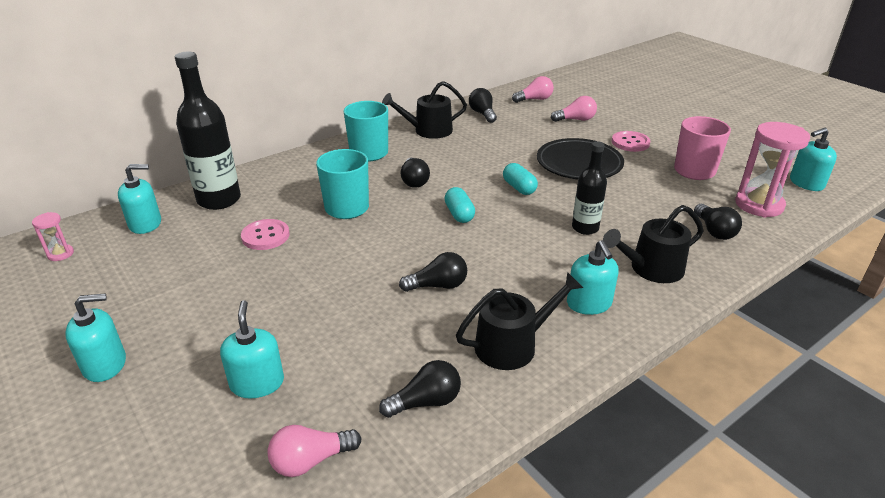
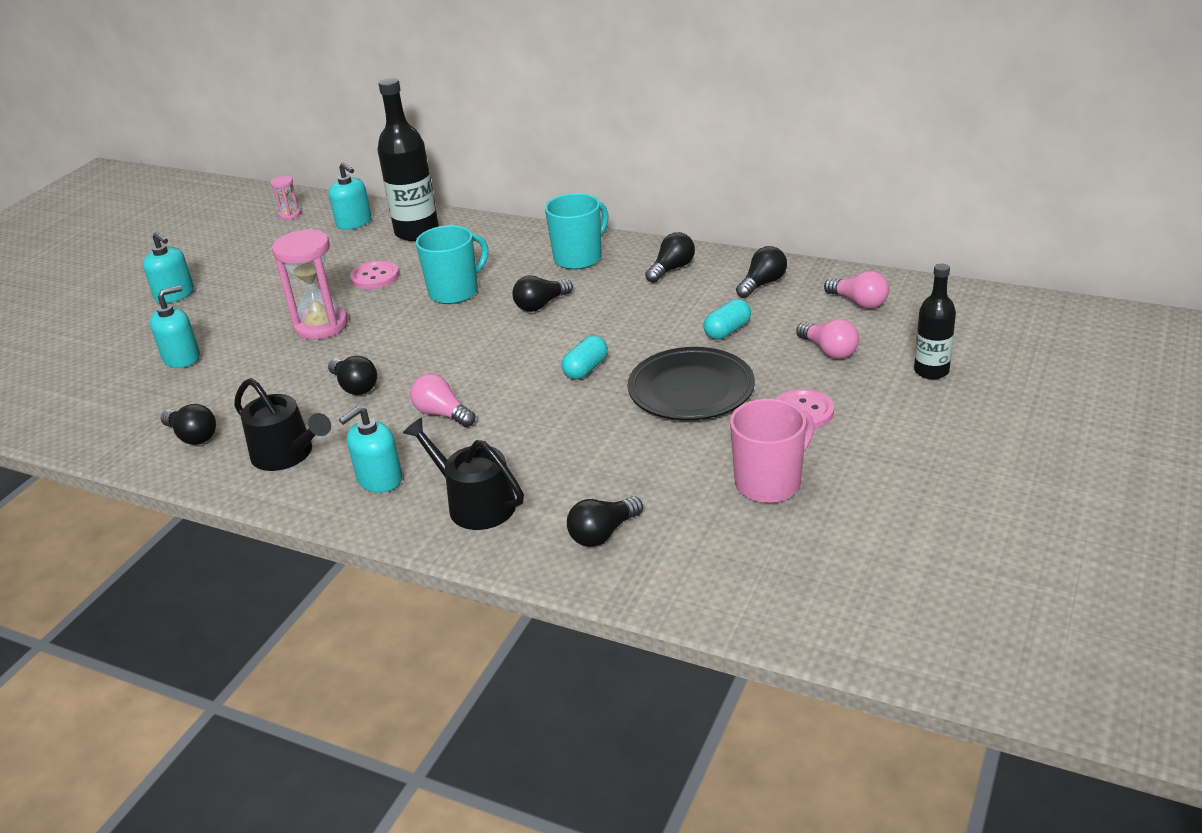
camera: 65 degrees right, 0 degrees up
pink light bulb [267,425,362,477] -> pink light bulb moved to [410,374,475,427]
black watering can [382,81,467,139] -> black light bulb [645,232,695,283]
turquoise capsule [444,187,475,223] -> turquoise capsule moved to [703,299,751,340]
black bottle [572,141,607,235] -> black bottle moved to [914,263,956,379]
pink hourglass [735,122,810,218] -> pink hourglass moved to [272,229,348,340]
turquoise soap dispenser [790,128,837,191] -> none

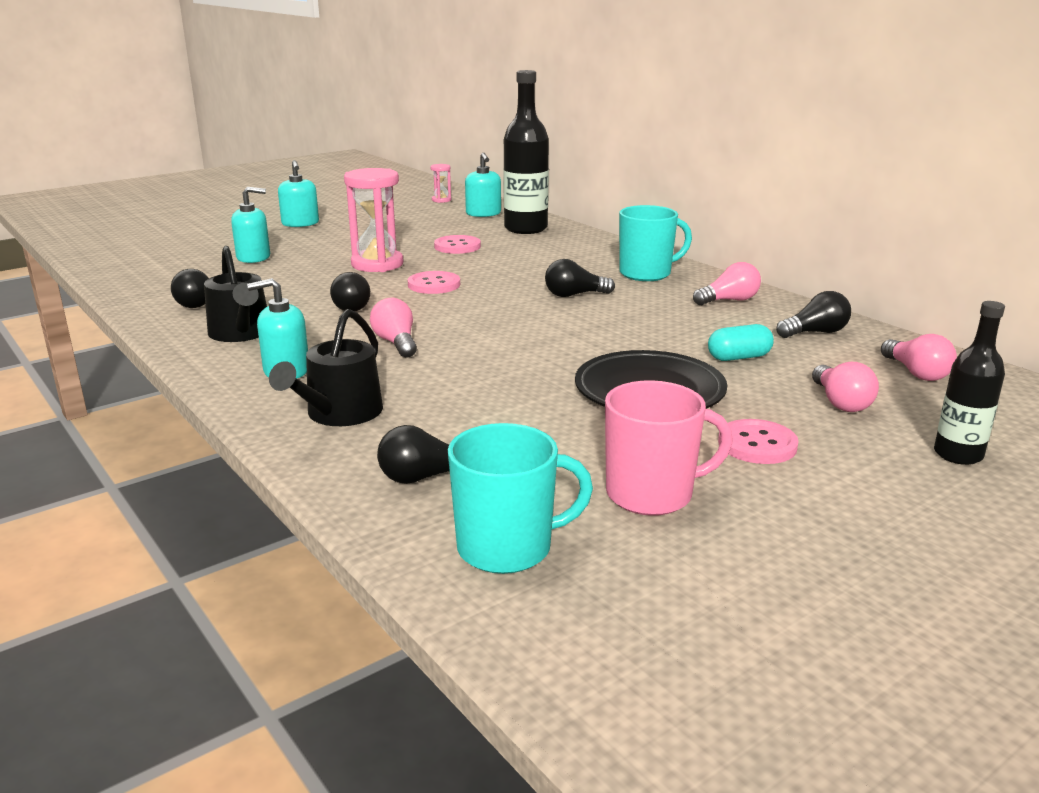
camera: 25 degrees right, 10 degrees down
black watering can [403,418,524,530] -> black watering can turned 135 degrees counterclockwise [269,309,383,426]
turquoise mug [416,225,488,304] -> turquoise mug moved to [448,423,593,574]
turquoise capsule [561,335,608,380] -> none
black light bulb [645,232,695,283] -> pink light bulb [693,262,761,305]
none -> pink button [408,271,460,294]

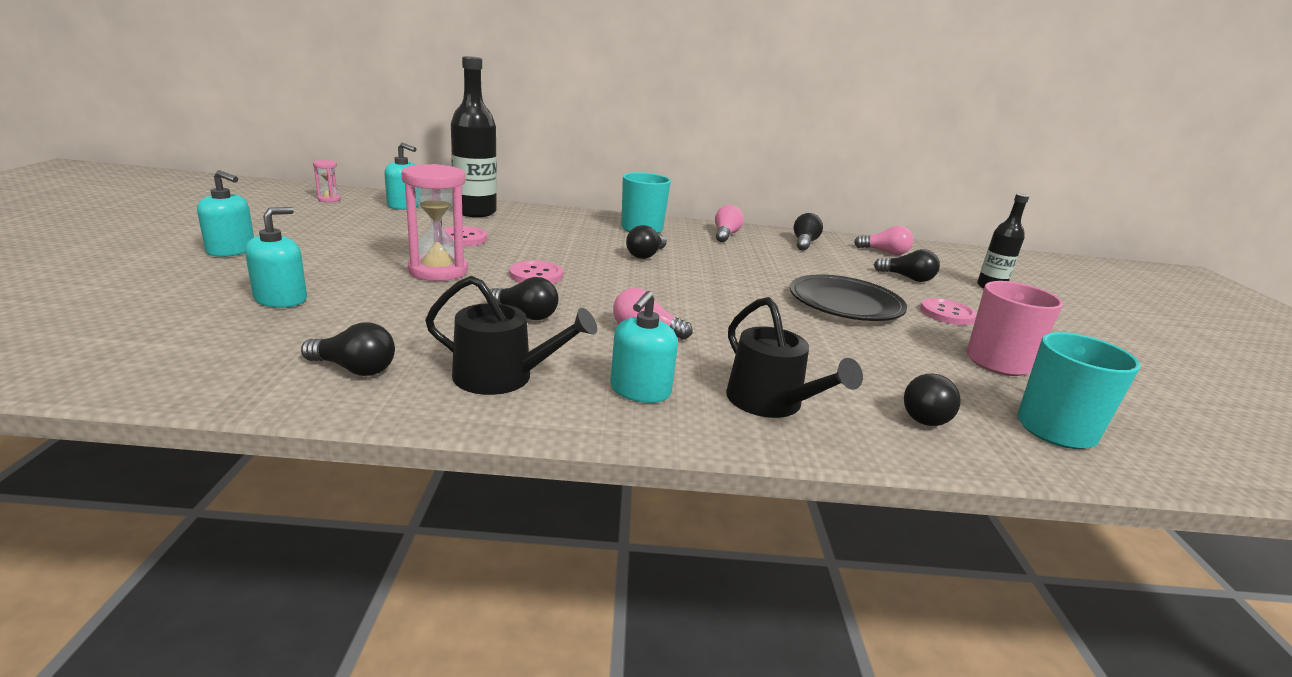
camera: 55 degrees left, 0 degrees up
turquoise capsule [708,324,774,361] -> none
pink light bulb [812,362,879,412] -> black light bulb [874,249,940,282]

